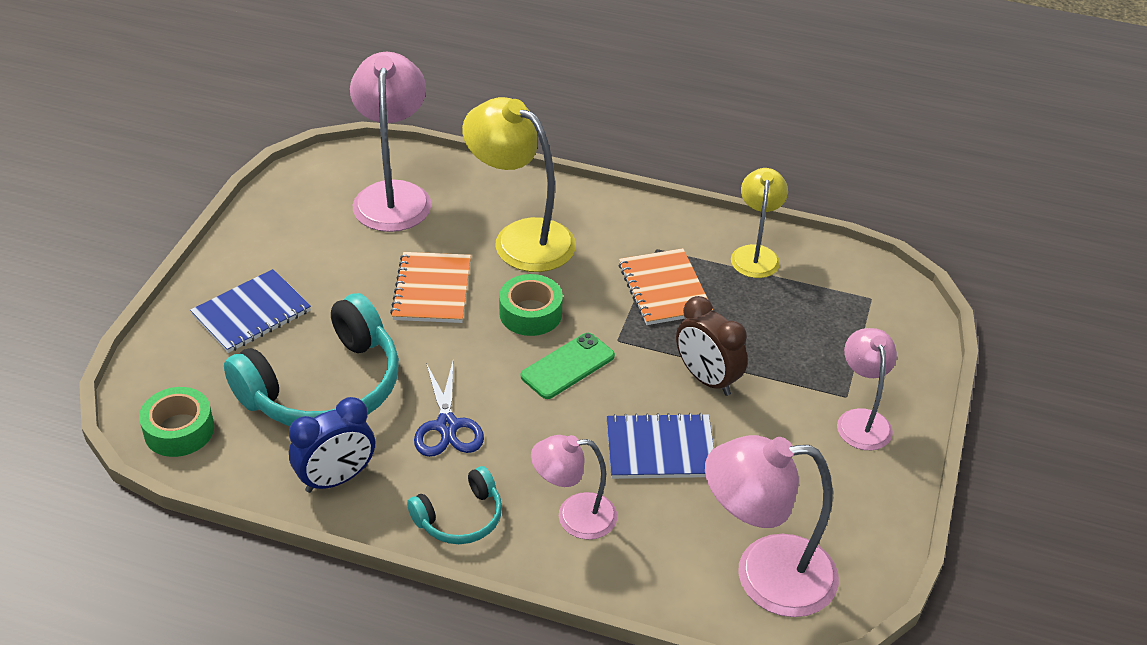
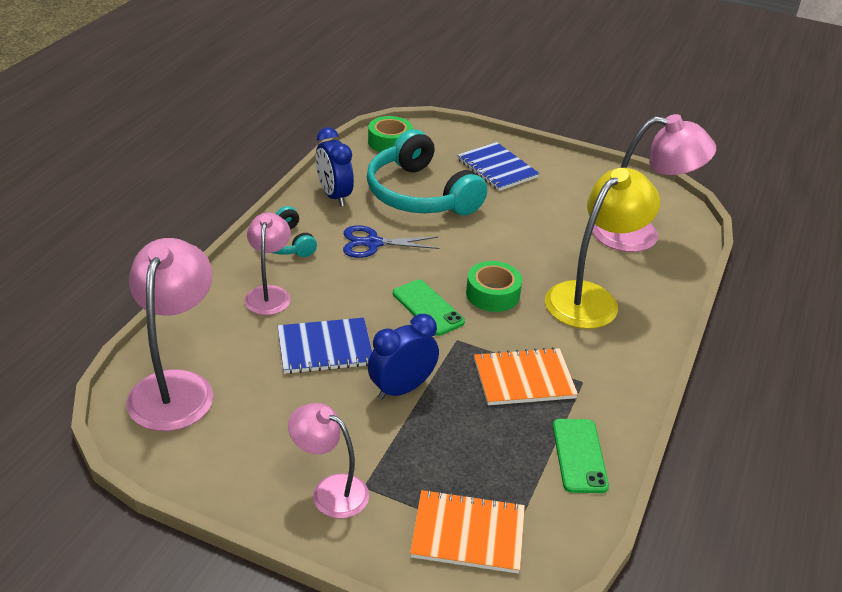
camera: 95 degrees right, 5 degrees down
orange notebook [390,252,471,323] -> orange notebook moved to [410,489,525,573]
blue notebook [607,413,714,479] -> blue notebook turned 75 degrees clockwise [278,318,372,374]
brown clock [676,296,748,396] -> blue clock [368,314,439,400]
yellow lamp [731,168,788,278] -> green phone [553,419,609,493]
pink lamp [837,328,897,450] -> pink lamp turned 150 degrees counterclockwise [288,403,369,519]

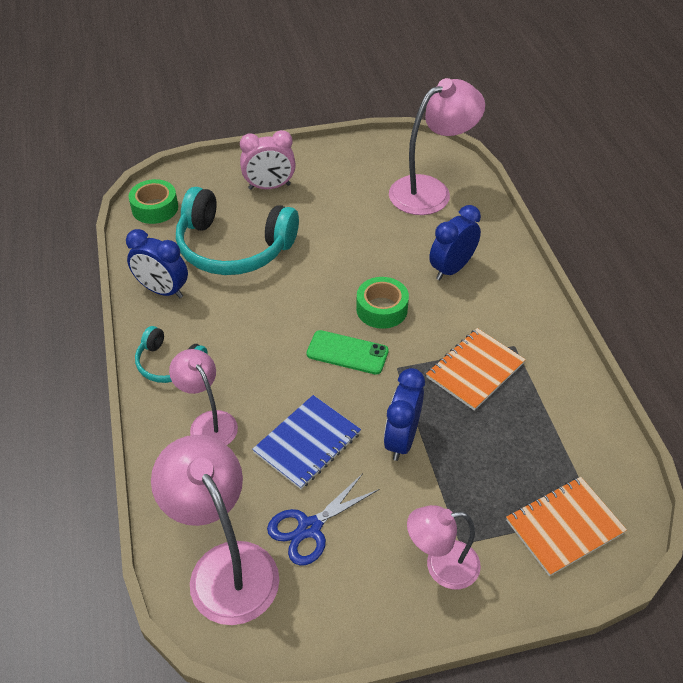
camera: 35 degrees left, 10 degrees up
blue scissors [343,225,440,258] -> blue scissors moved to [267,473,380,565]
blue notebook [457,142,539,191] -> pink clock [240,130,296,190]
yellow lamp [545,168,660,329] -> blue clock [429,205,481,280]
green phone [553,419,609,493] -> none

